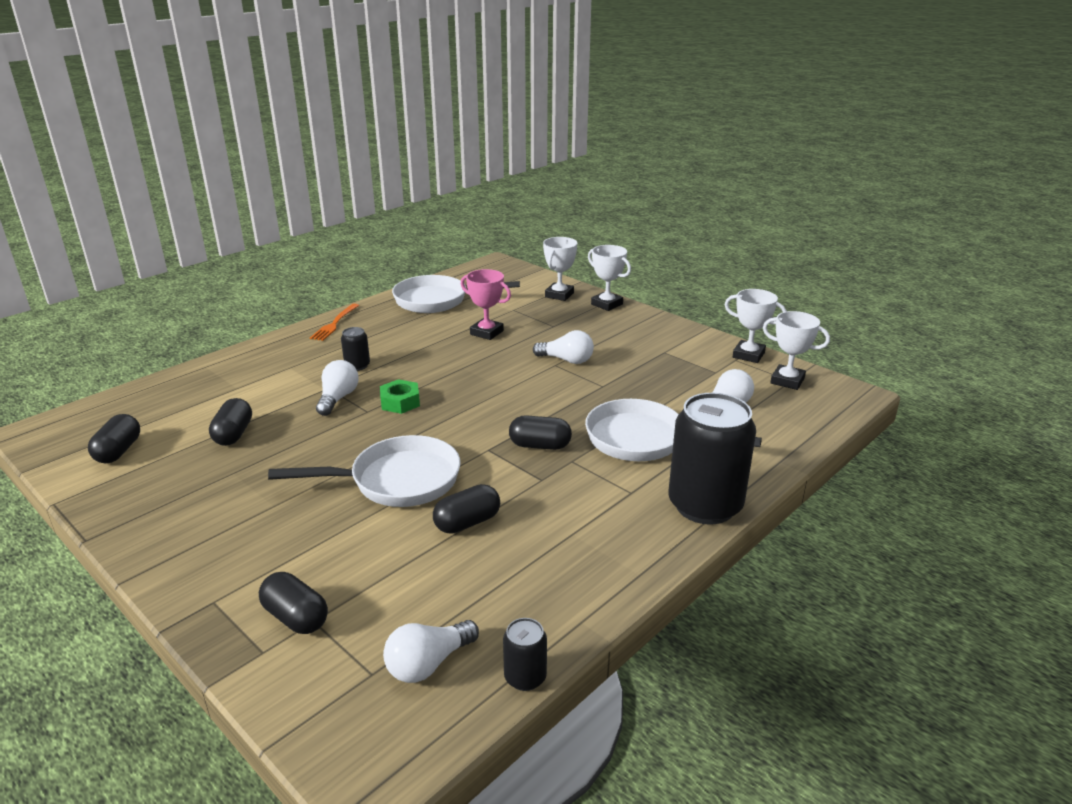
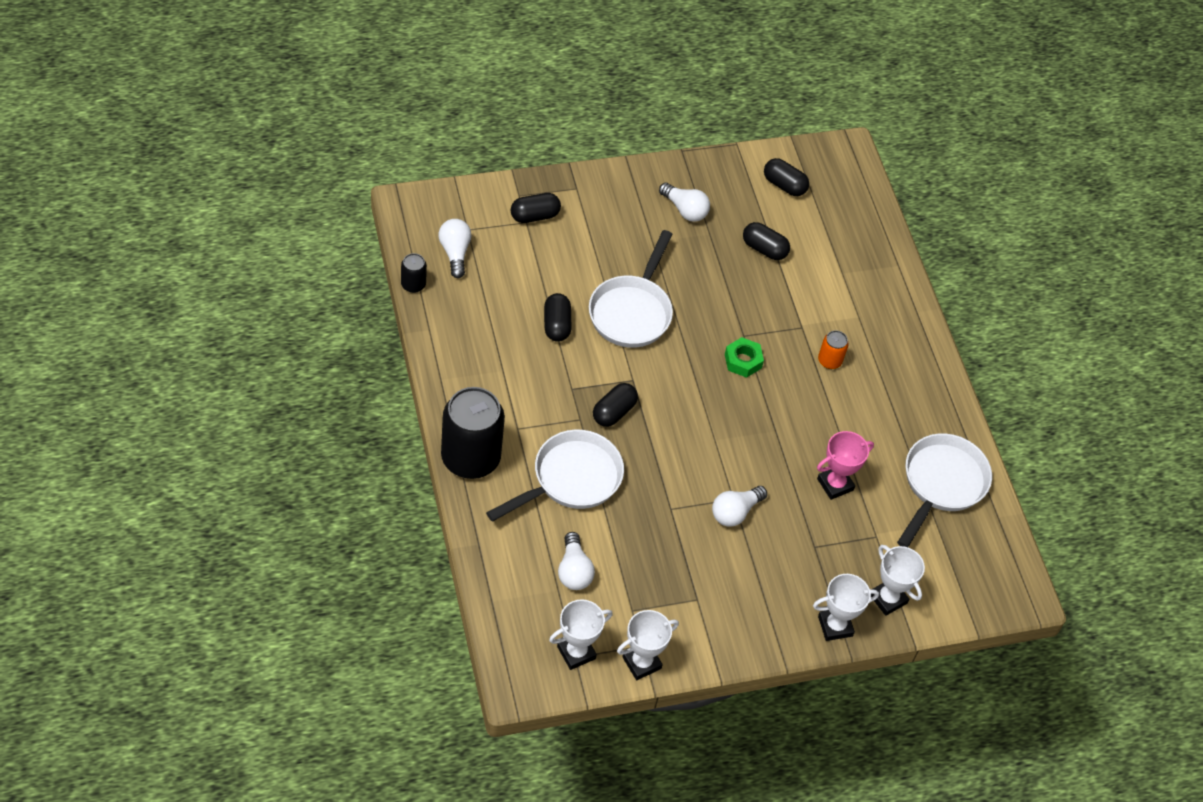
camera: 115 degrees right, 25 degrees up
orange fork [310,304,359,341] -> none
white light bulb [316,360,359,416] -> white light bulb moved to [659,183,710,222]
black can [341,327,370,371] -> orange can [818,330,849,369]

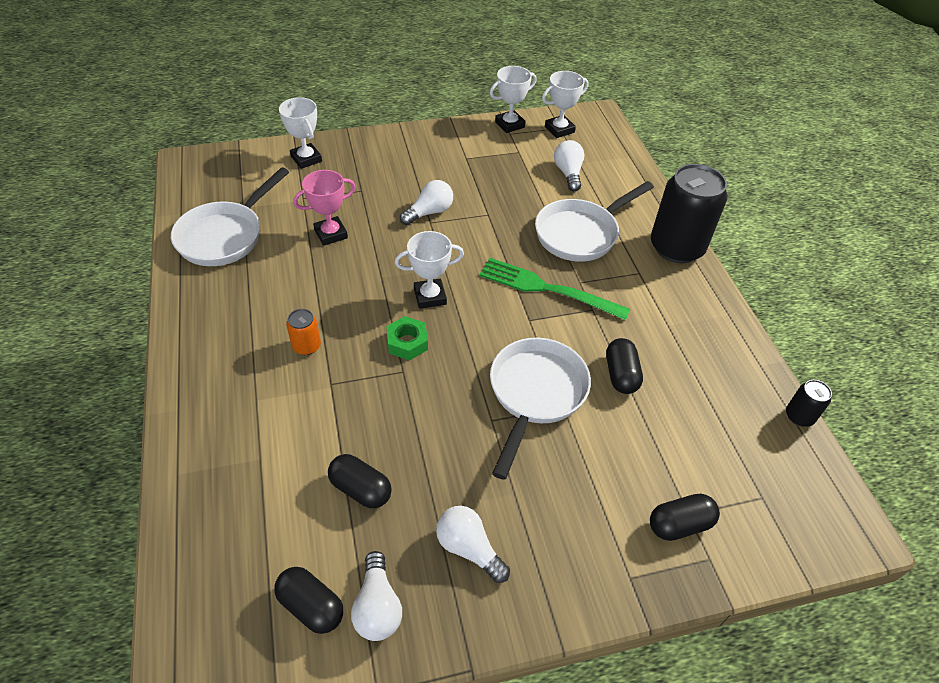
camera: 175 degrees left, 5 degrees down
white light bulb [438,219,471,278] -> white light bulb moved to [351,551,402,641]
black capsule [593,383,638,427] -> green fork [479,258,630,320]
white trophy [813,574,879,641] -> white trophy moved to [395,231,464,309]

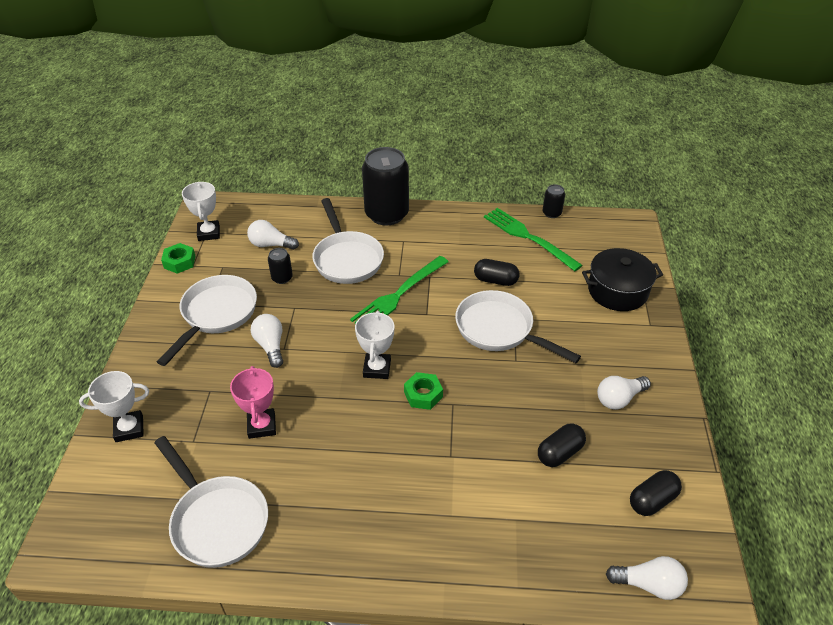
camera: 70 degrees left, 5 degrees down
orange can [286,309,321,355] -> none
white light bulb [351,551,402,641] -> white light bulb moved to [606,556,688,600]
white trophy [490,66,537,133] -> green nut [161,243,196,274]
black capsule [650,494,720,541] -> black pot [582,248,663,311]
none -> white pan [157,275,257,366]
none -> black can [268,248,293,284]
none -> green fork [484,208,583,271]

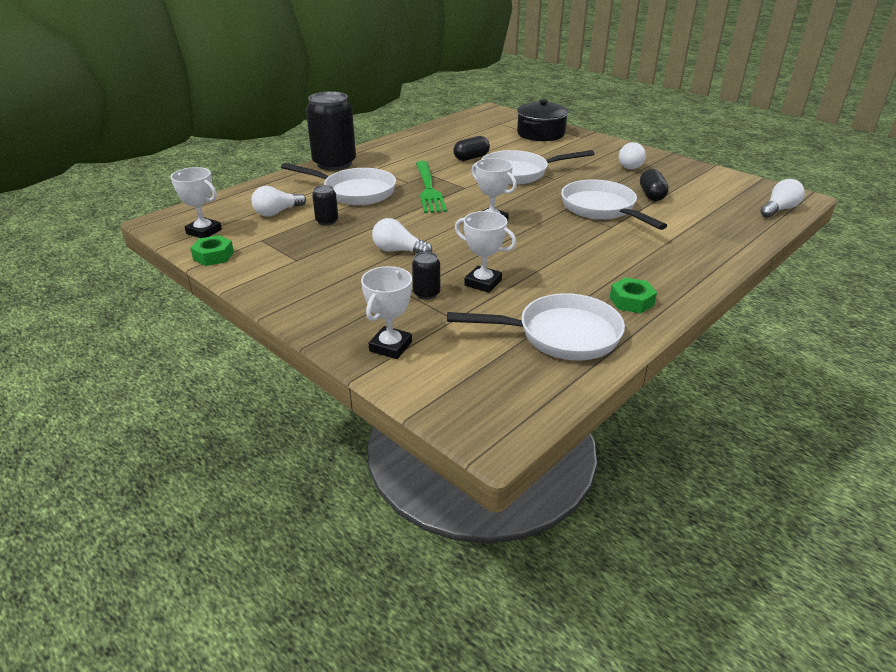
camera: 50 degrees left, 10 degrees down
white pan [157,275,257,366] -> white pan moved to [561,179,667,230]
pink trophy [230,366,276,439] -> white trophy [455,211,516,293]
green nut [404,372,443,410] -> green nut moved to [610,277,657,313]
green fork [484,208,583,271] -> none
black can [543,184,565,218] -> black can moved to [412,252,440,299]
black capsule [630,470,682,516] -> none

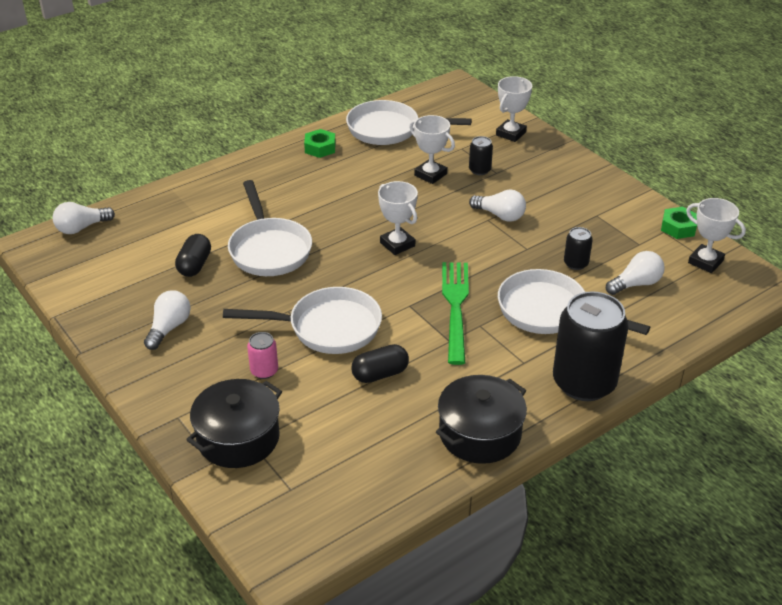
camera: 170 degrees left, 5 degrees up
none -> pink can [247,332,278,379]
none -> black pot [436,375,527,464]

